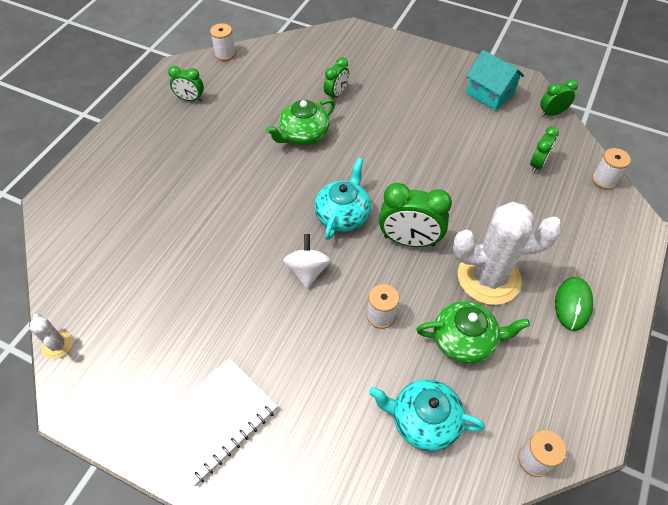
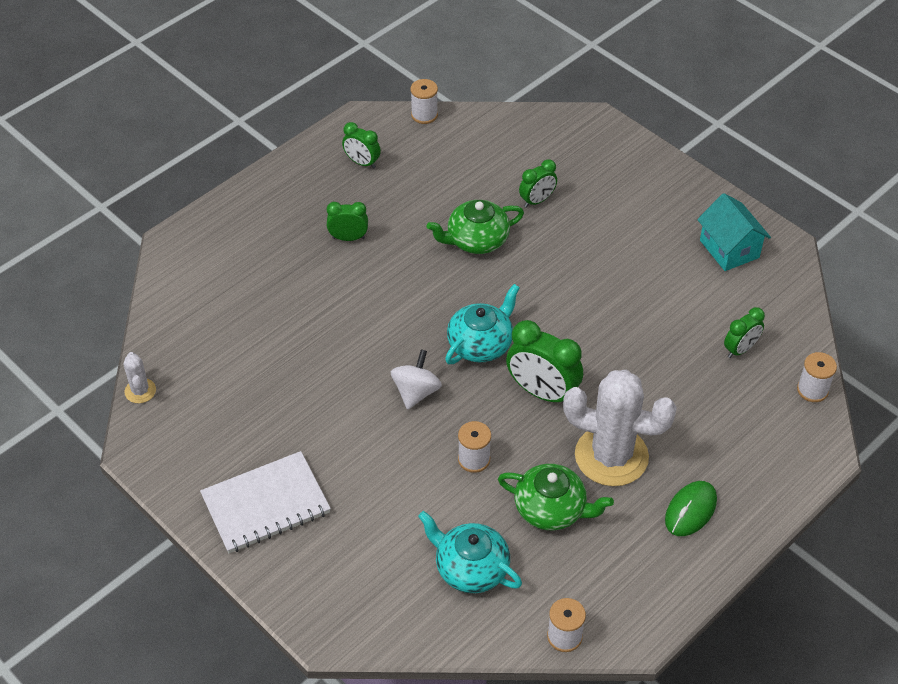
camera: 20 degrees right, 5 degrees down
green clock [540,79,578,117] -> green clock moved to [327,202,368,241]

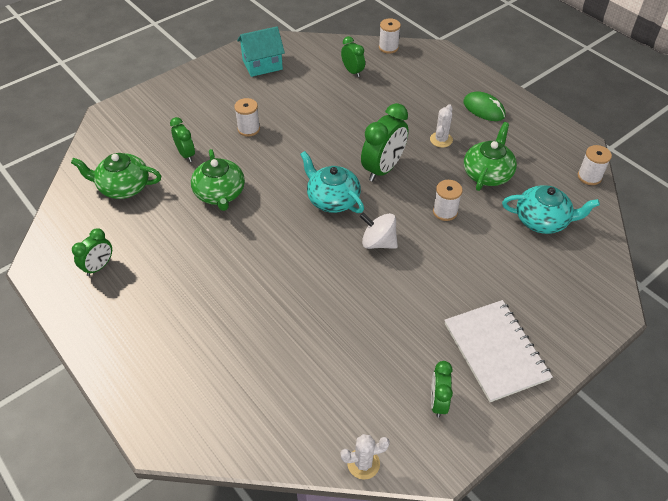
camera: 85 degrees left, 0 degrees up
green clock [327,202,368,241] -> green clock moved to [431,361,453,418]
white spool [411,79,438,124] -> white spool moved to [234,98,260,137]
turquoise teapot [418,511,522,593] -> turquoise teapot turned 120 degrees counterclockwise [502,185,600,234]
white cactus [563,370,677,486] -> white cactus [430,104,453,148], size x0.44
none -> green teapot [71,153,161,199]

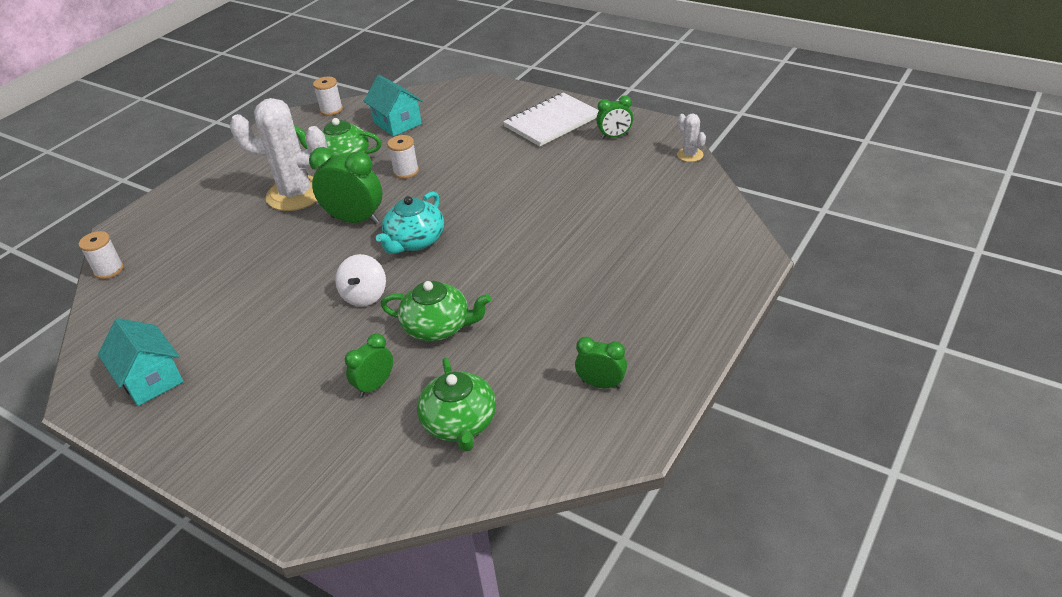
camera: 105 degrees left, 10 degrees down
green teapot [191,149,245,211] -> green teapot turned 45 degrees clockwise [381,281,491,341]
white spool [234,98,260,137] -> none
green clock [341,36,365,77] -> none
white spinning top [360,213,398,249] -> white spinning top moved to [335,254,386,307]
white cactus [430,104,453,148] -> white cactus [230,98,327,211], size x2.27
green mouse [463,91,505,121] -> none
turquoise teapot [502,185,600,234] -> turquoise house [364,75,423,137]

